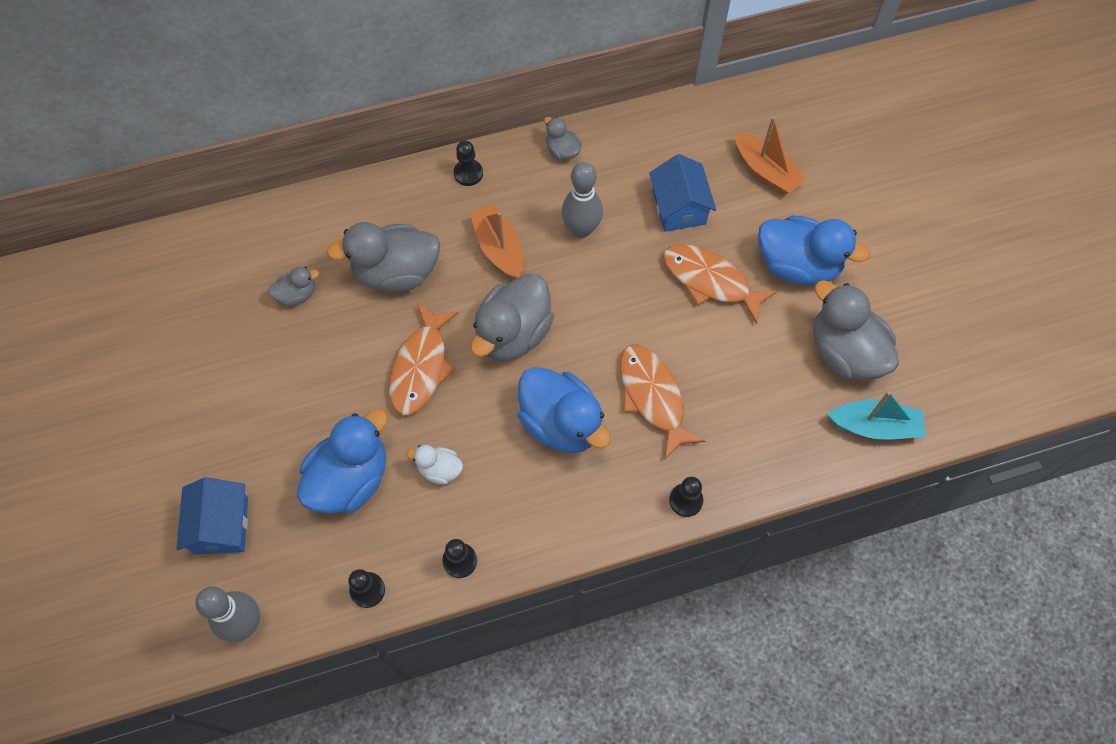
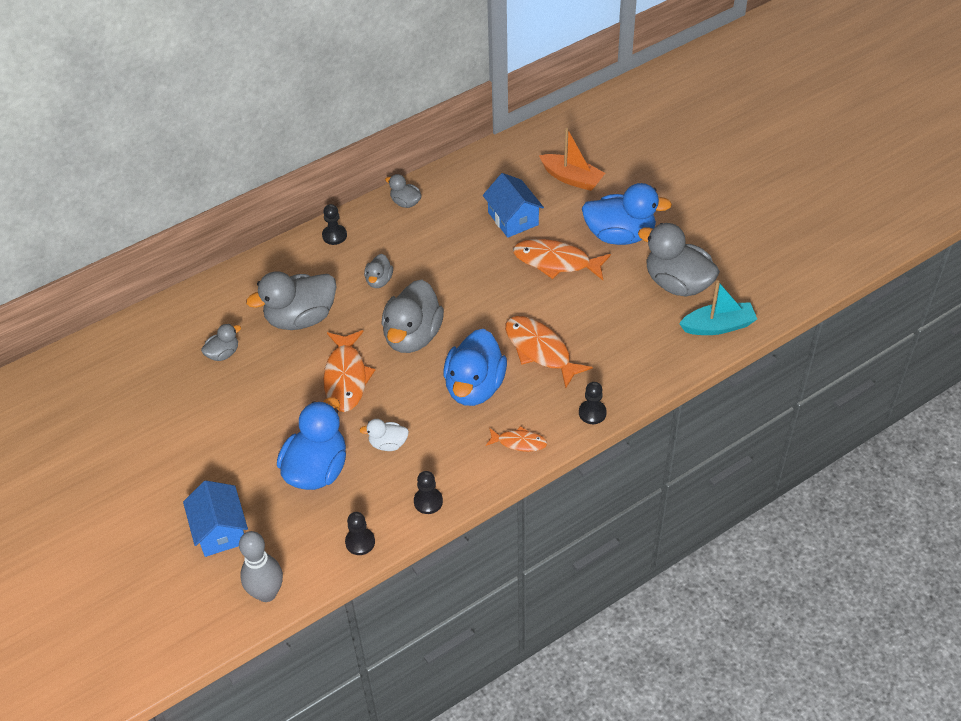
camera: 15 degrees left, 15 degrees down
orange boat [470,204,523,279] -> grey duck [364,254,393,288]
blue duck [518,367,611,453] -> blue duck turned 75 degrees clockwise [443,329,507,406]
grey bowling pin [562,162,603,238] -> none
none -> orange fish [486,426,547,452]

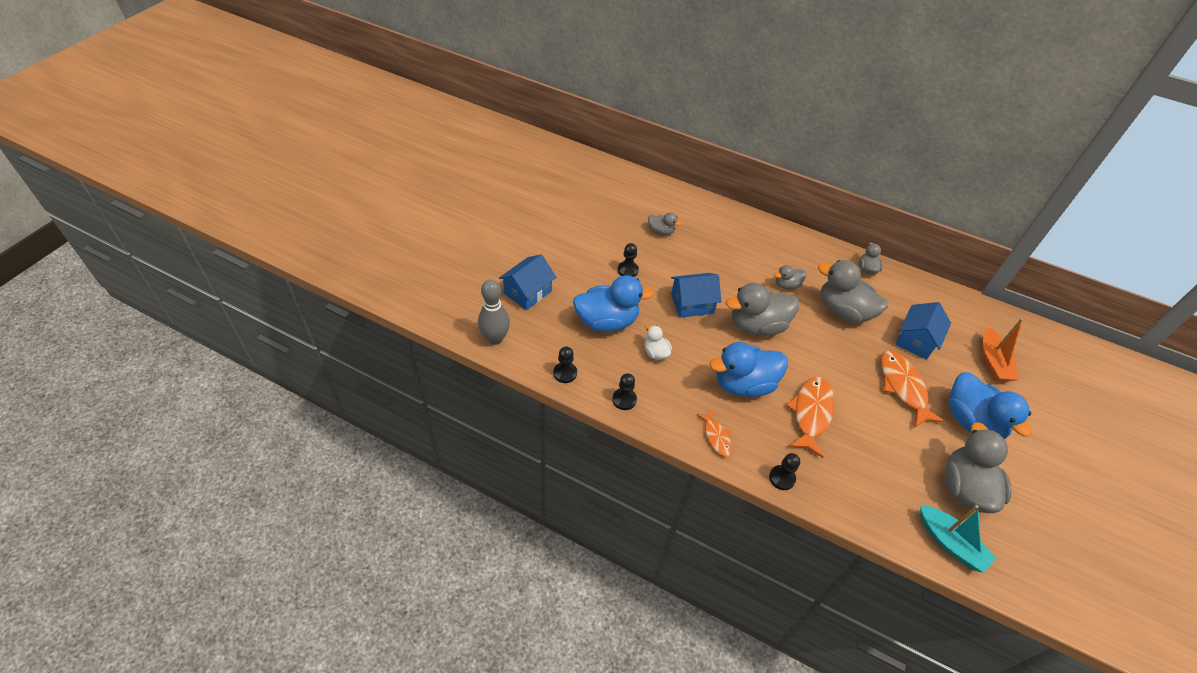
camera: 55 degrees right, 0 degrees up
grey duck [246,271,336,330] -> grey duck moved to [818,260,888,323]
black pawn [322,204,347,245] -> black pawn moved to [618,243,639,277]
orange fish [323,330,375,412] -> blue house [671,273,721,318]

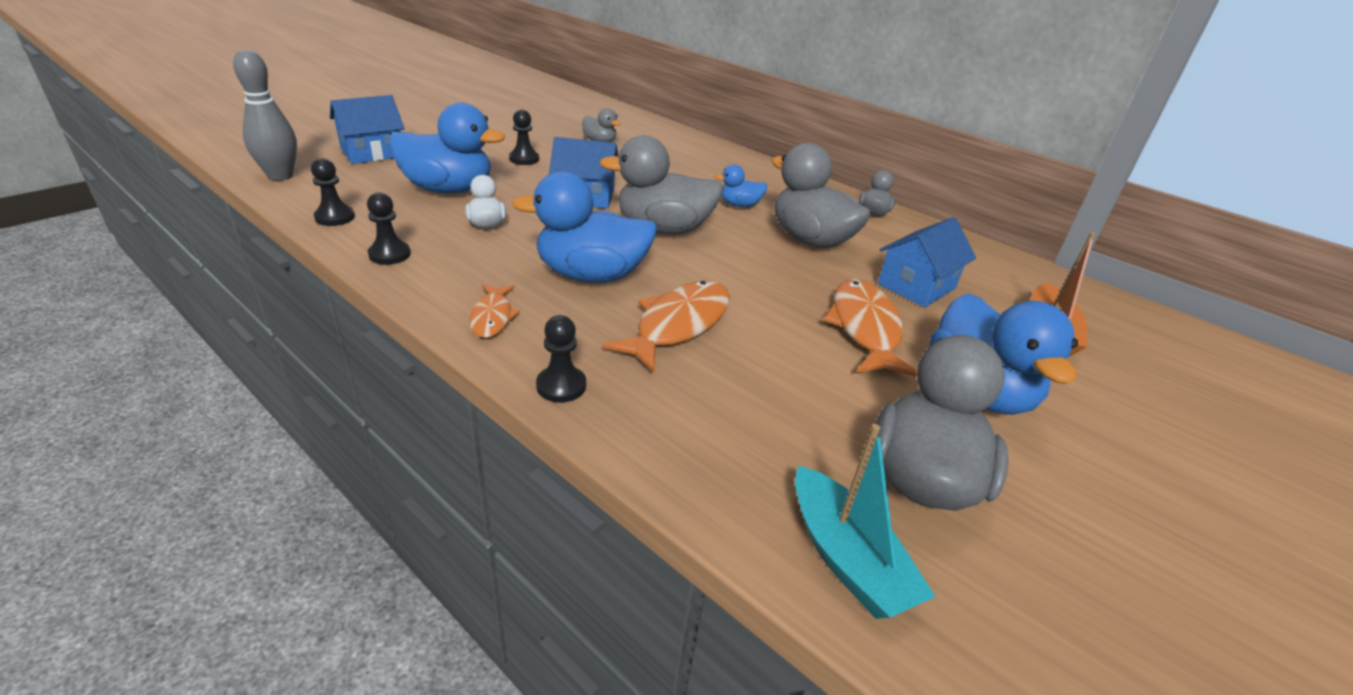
camera: 15 degrees right, 15 degrees down
grey duck [774,265,806,289] -> blue duck [714,164,767,207]

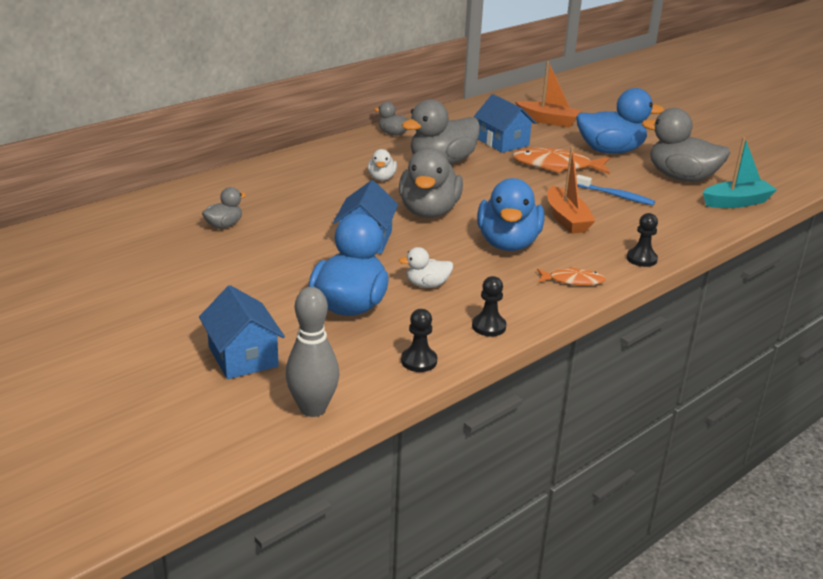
camera: 80 degrees left, 5 degrees down
black pawn [509,110,539,165] -> none
orange fish [602,281,730,373] -> orange boat [547,147,595,234]
blue duck [714,164,767,207] -> white duck [368,149,397,181]
none -> blue toothbrush [576,175,655,206]

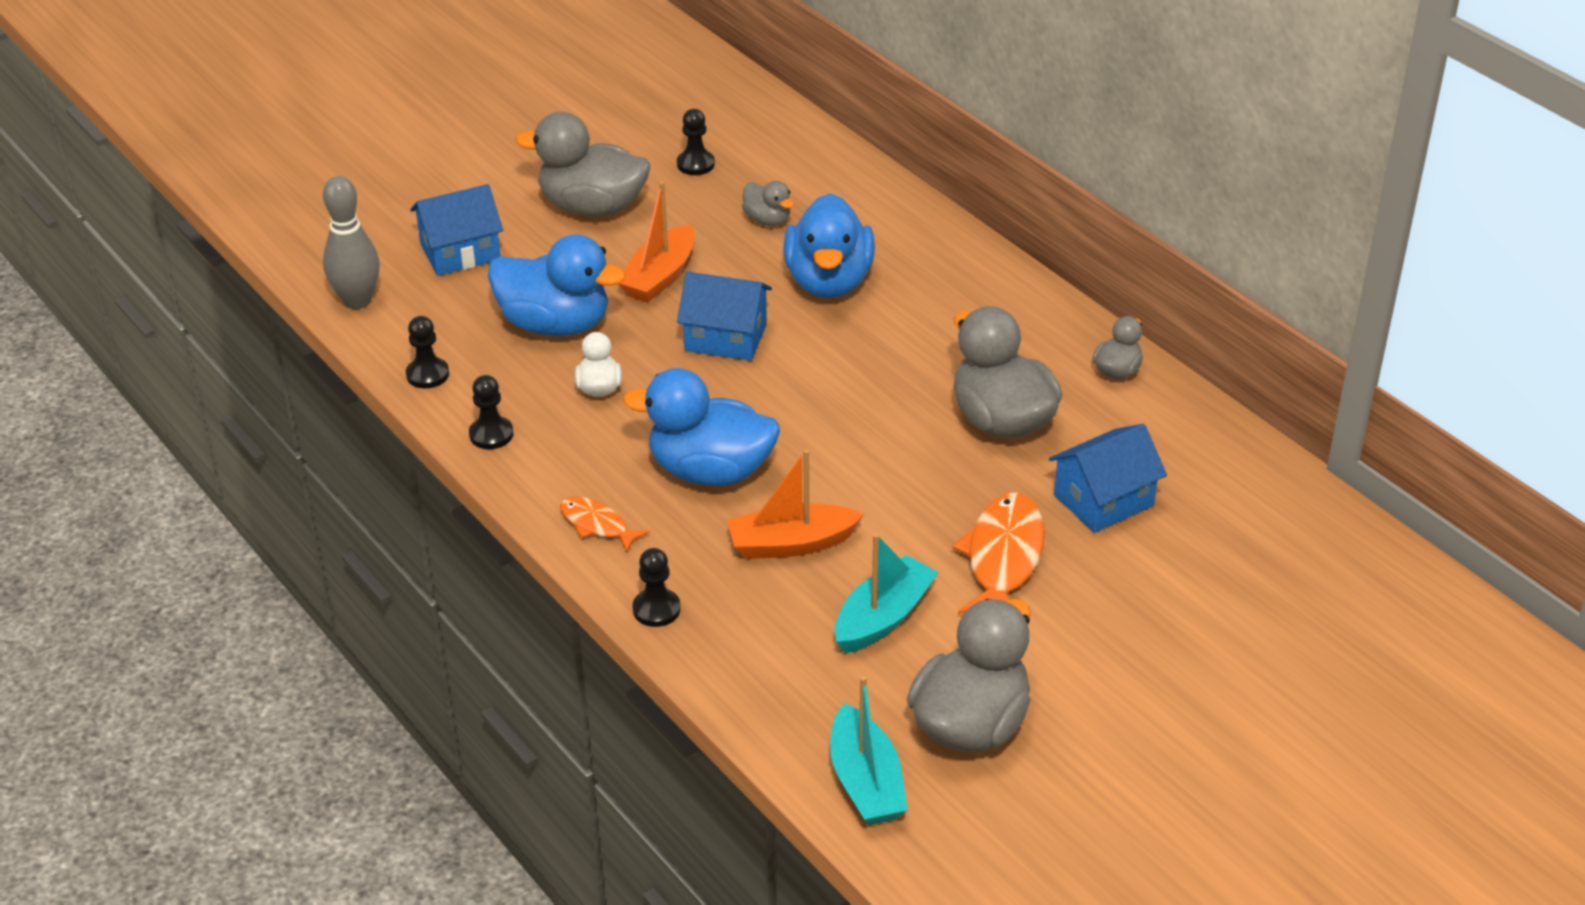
camera: 95 degrees right, 10 degrees up
white duck [368,149,397,181] -> none
grey duck [399,148,463,218] -> grey duck moved to [515,112,650,217]
orange boat [515,61,582,127] -> orange boat moved to [618,181,694,303]
orange fish [537,267,606,286] -> orange fish turned 120 degrees clockwise [560,496,650,553]
blue duck [576,88,664,154] -> blue duck moved to [783,193,875,298]
blue toothbrush [576,175,655,206] -> turquoise boat [835,533,939,653]
none -> black pawn [677,109,715,175]

